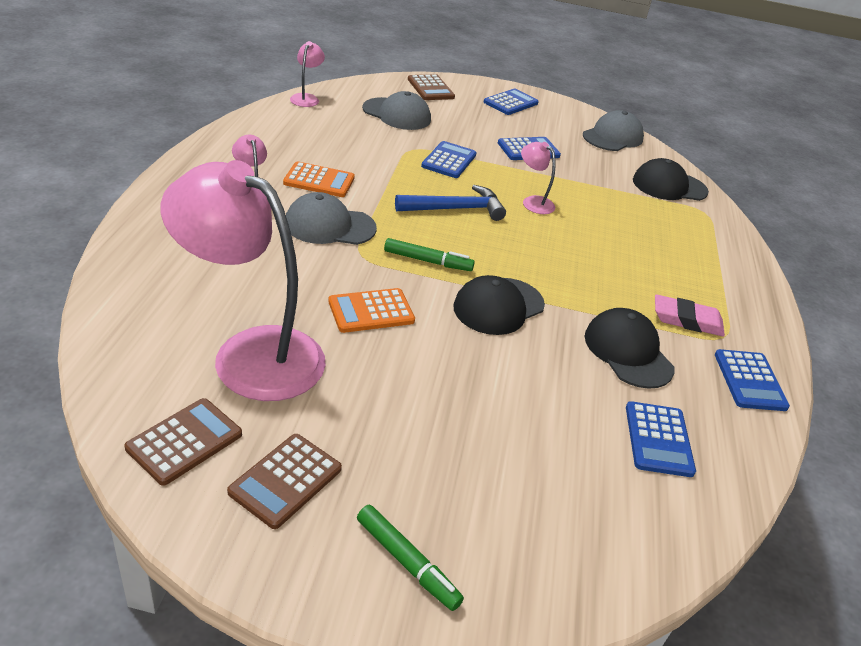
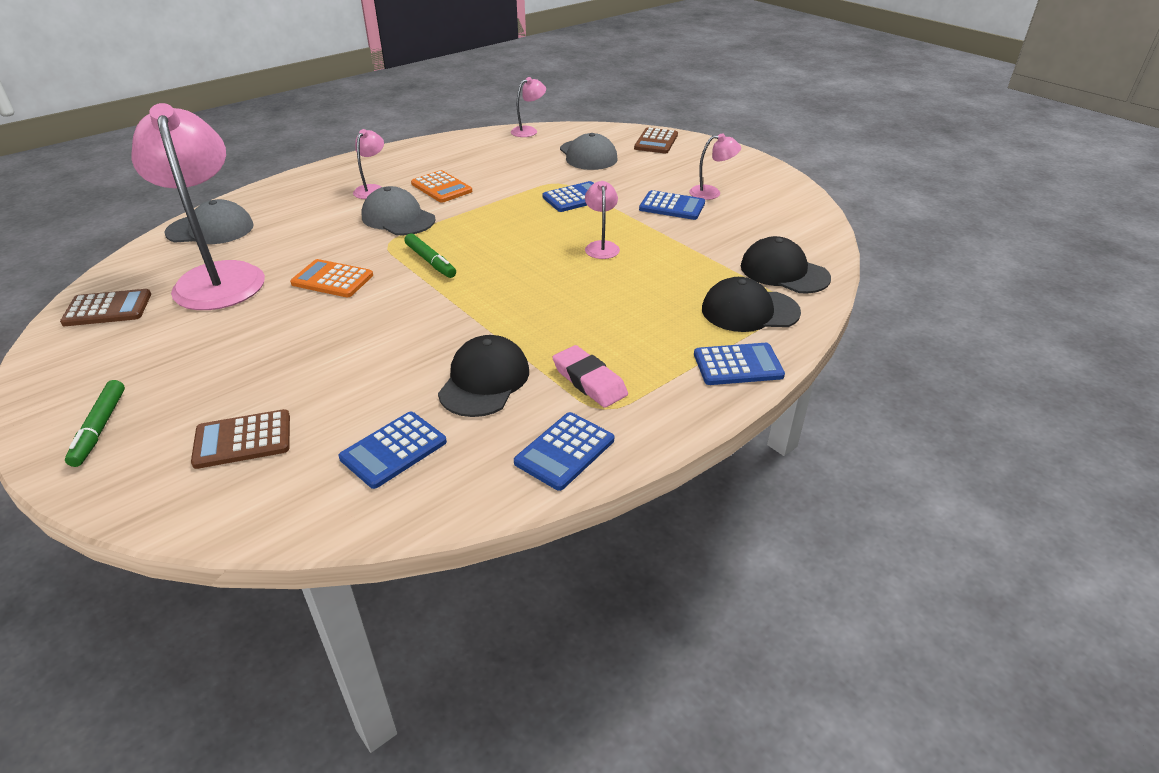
camera: 45 degrees right, 0 degrees up
brown calculator [227,434,342,529] -> brown calculator moved to [191,409,290,469]
blue hammer [395,185,506,221] -> none
black cap [453,275,545,335] -> black cap moved to [702,277,801,332]
blue calculator [484,88,539,115] -> blue calculator moved to [694,343,785,385]
grey cap [583,110,644,151] -> grey cap moved to [164,199,254,244]
none -> pink lamp [689,133,741,200]

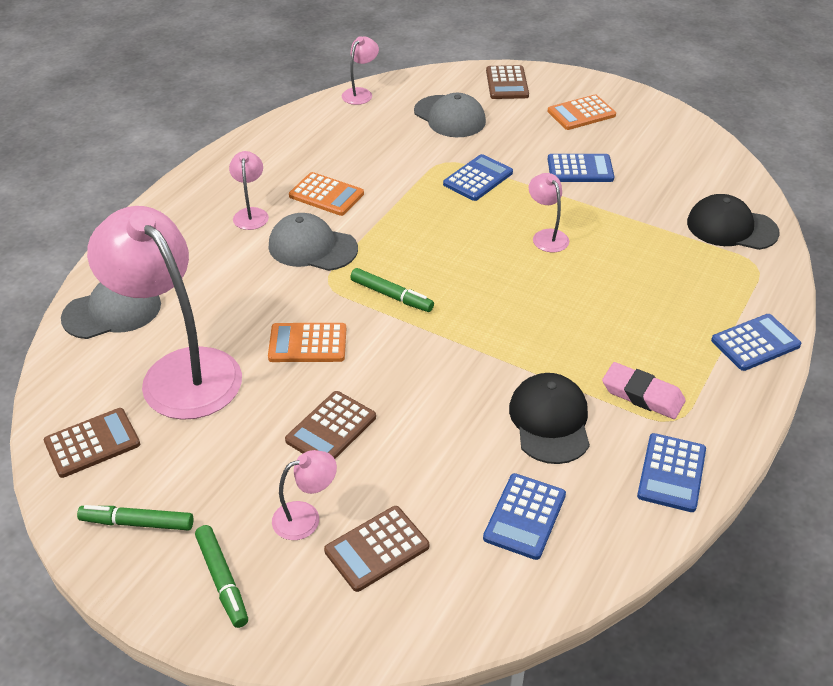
camera: 20 degrees left, 5 degrees up
pink lamp [689,133,741,200] -> pink lamp moved to [272,450,337,540]
black cap [702,277,801,332] -> none
none -> green marker [77,505,193,531]
none -> brown calculator [285,391,376,459]
none -> orange calculator [548,95,616,130]

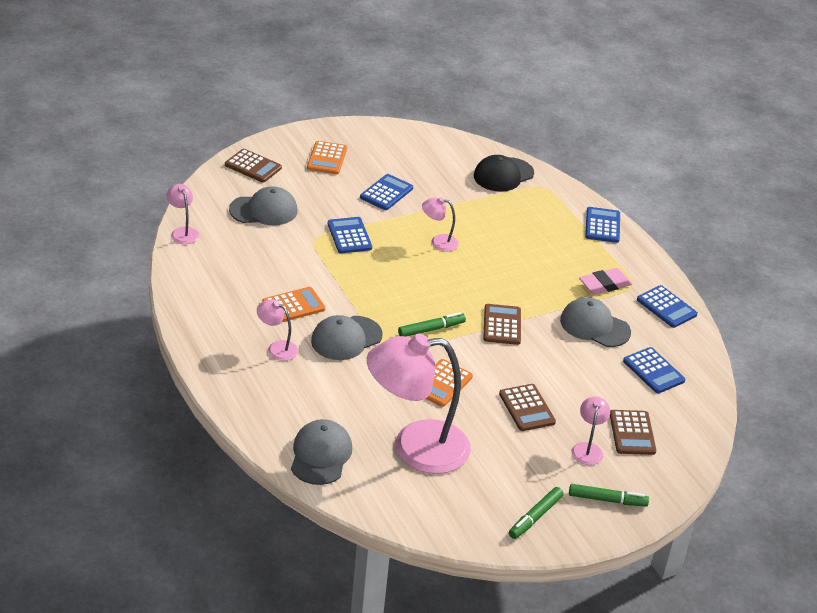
camera: 60 degrees left, 5 degrees down
brown calculator [44,408,140,478] -> brown calculator moved to [483,304,521,345]
black cap [509,373,590,464] -> grey cap [560,297,631,347]

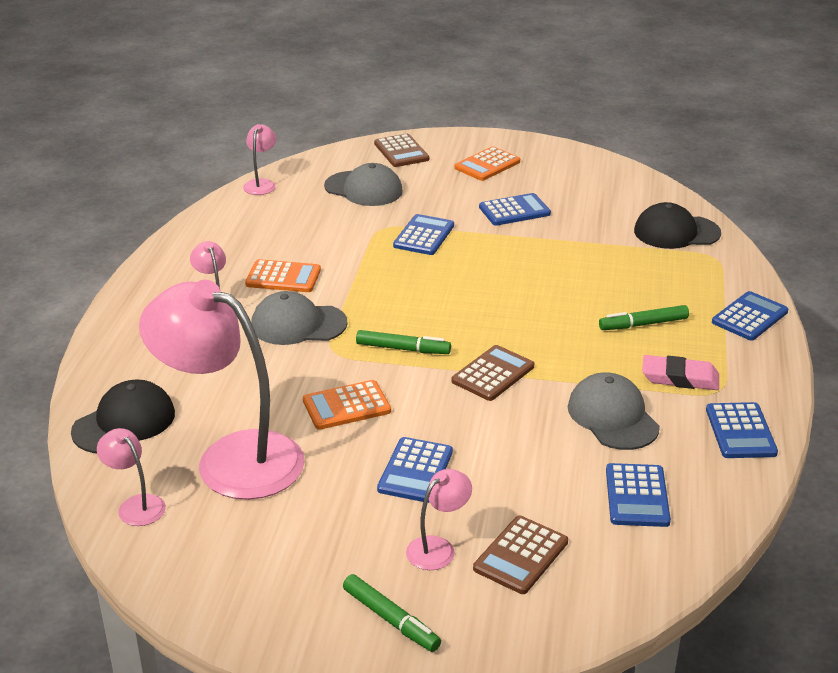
camera: 40 degrees right, 5 degrees down
grey cap [291,419,352,485] -> black cap [71,380,175,453]
pink lamp [422,197,459,251] -> pink lamp moved to [97,428,166,526]
brown calculator [499,384,556,431] -> blue calculator [377,437,453,503]
green marker [509,487,564,539] -> green marker moved to [599,305,689,330]

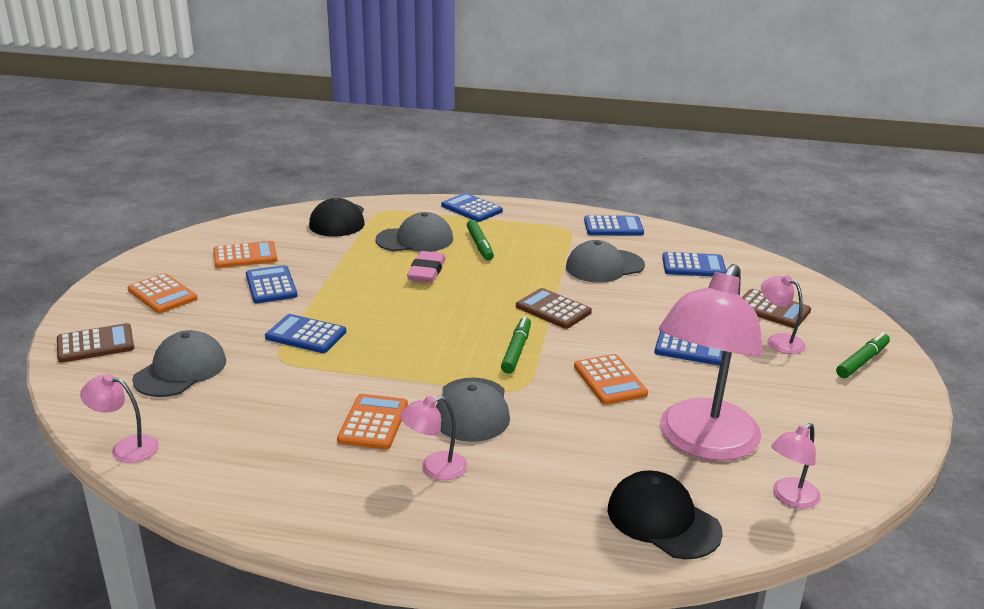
camera: 90 degrees left, 5 degrees down
pink eraser [642,355,719,390] -> pink eraser moved to [407,251,446,283]
none -> orange calculator [213,241,277,268]
none -> grey cap [376,212,453,252]

